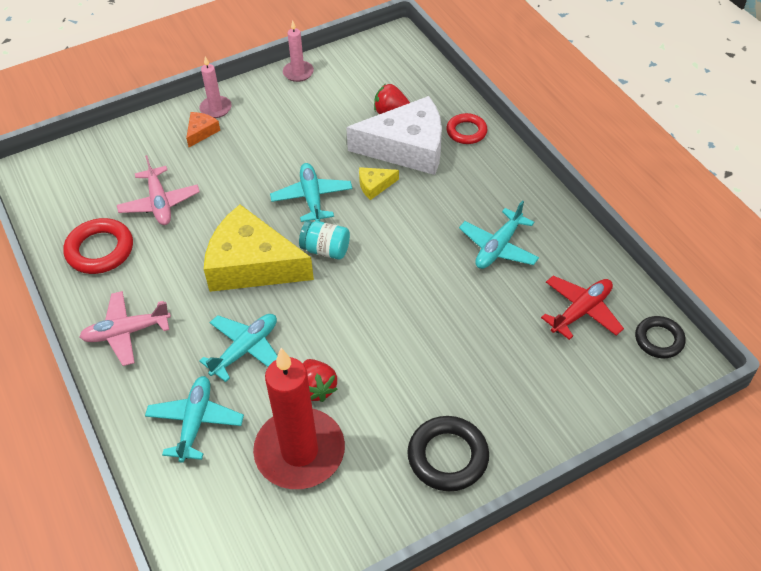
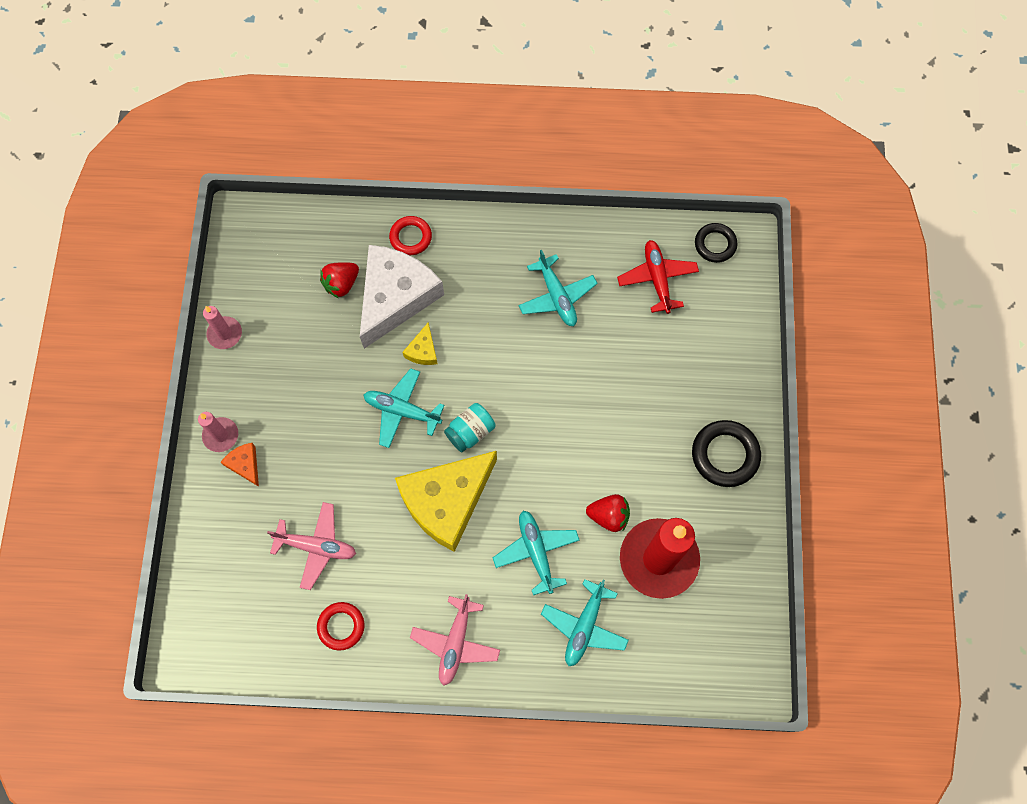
camera: 60 degrees left, 20 degrees up
red ring [63,218,133,274] -> red ring [317,602,364,651], size x0.66
turquoise plane [145,376,244,463] -> turquoise plane turned 105 degrees counterclockwise [541,579,629,666]

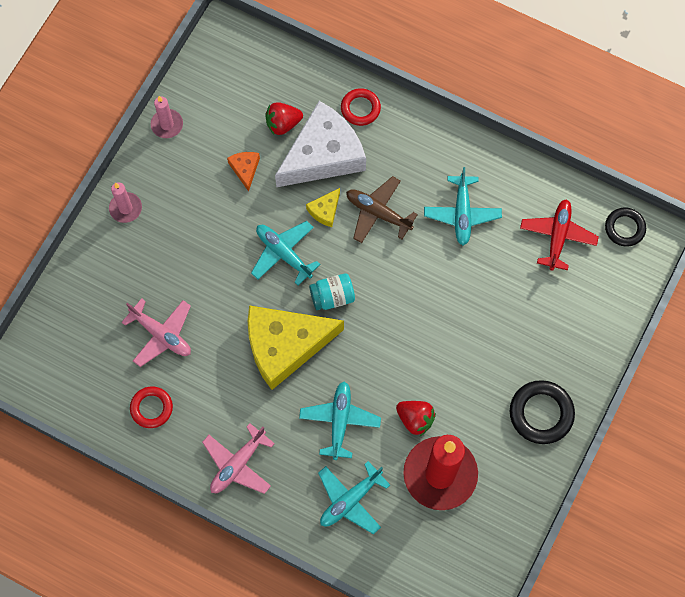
camera: 25 degrees right, 0 degrees up
orange cheese [221,443,259,487] -> orange cheese moved to [227,152,260,192]
none -> brown plane [346,176,418,243]

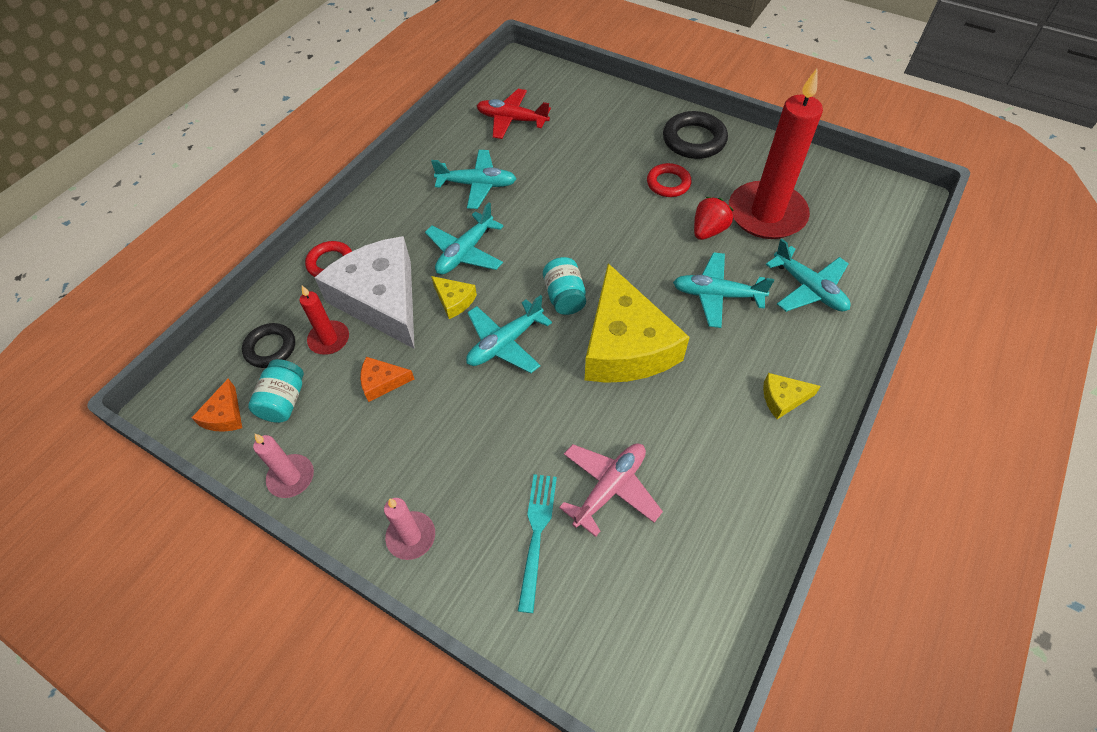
camera: 85 degrees left, 15 degrees down
red ring [130,387,173,428] -> red ring moved to [647,163,692,197]
pink plane [202,423,275,494] -> yellow cheese [763,373,821,419]
red strawberry [266,102,303,135] -> red candle [299,286,349,355]
brown plane [346,176,418,243] -> turquoise plane [425,202,504,274]
black ring [605,208,646,247] -> black ring moved to [242,323,295,368]
none -> orange cheese [191,379,242,432]
none -> turquoise jar [248,359,304,423]
none -> turquoise fork [518,474,557,613]

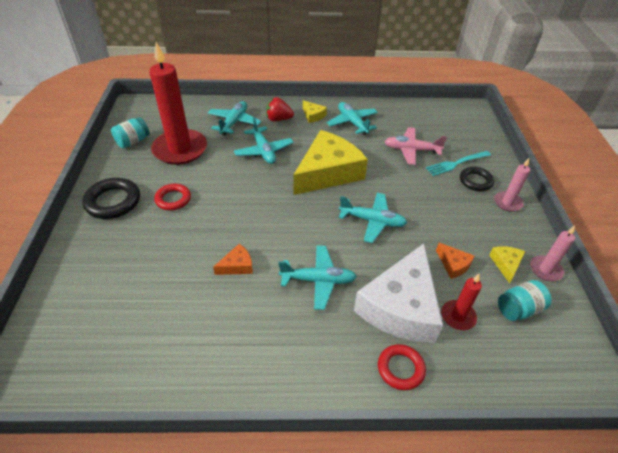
camera: 125 degrees left, 10 degrees down
orange cheese [191,379,242,432] -> orange cheese moved to [213,244,253,275]
black ring [242,323,295,368] -> black ring moved to [460,167,494,191]
turquoise plane [431,150,516,209] -> turquoise plane moved to [327,102,378,135]
yellow cheese [431,276,477,319] -> yellow cheese moved to [489,246,525,284]
red plane [477,89,551,139] -> none
turquoise jar [543,257,586,315] -> turquoise jar moved to [111,117,150,149]
red strawberry [694,197,734,240] -> red strawberry moved to [266,97,294,122]

